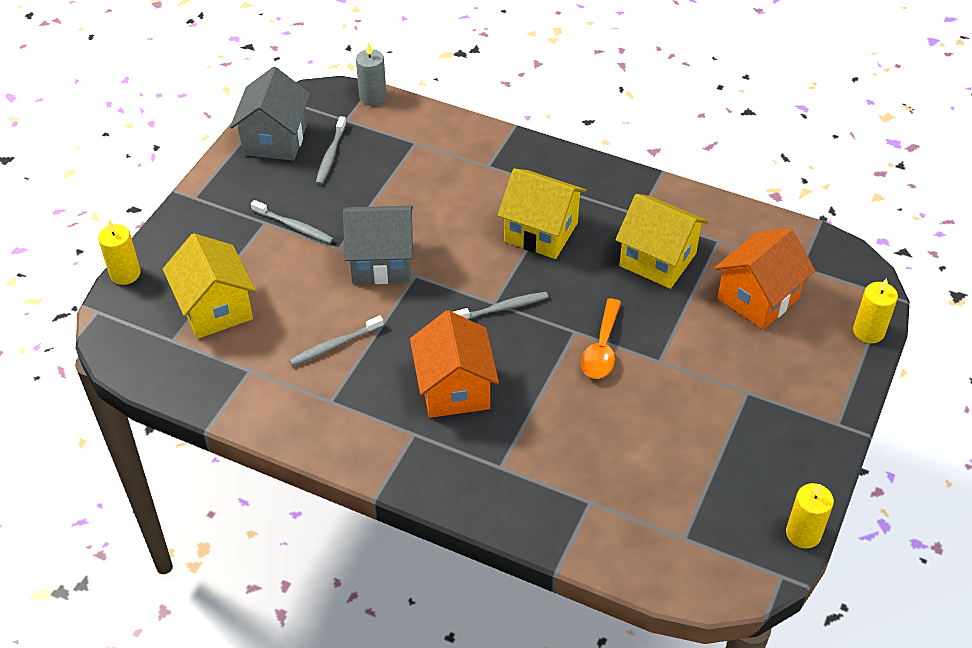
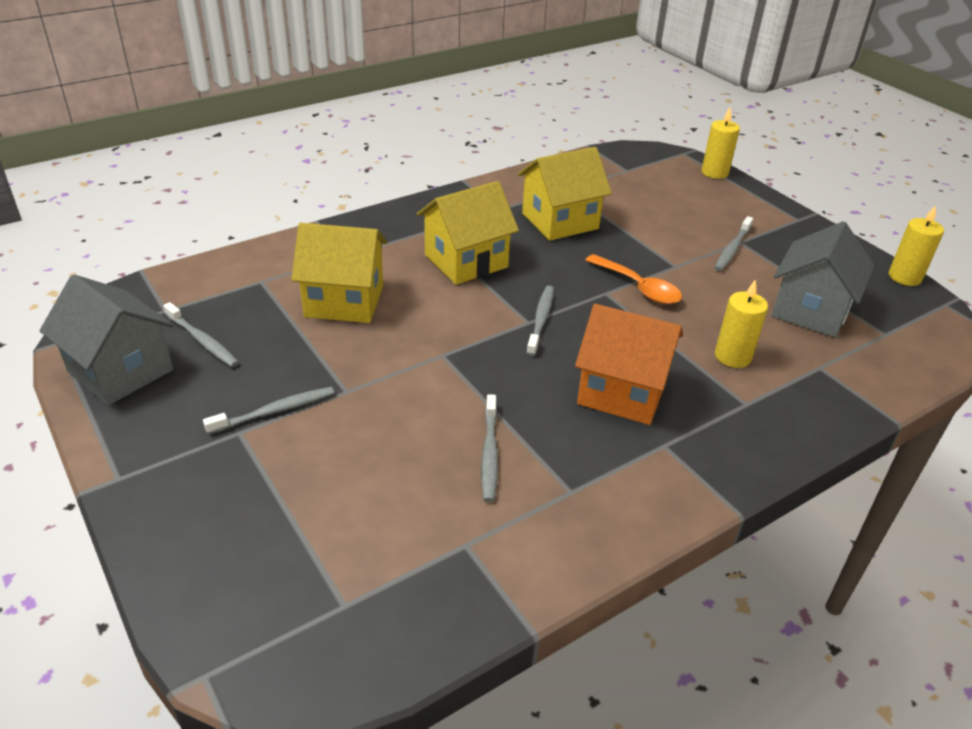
camera: 60 degrees left, 10 degrees down
yellow candle [98,220,141,285] -> yellow candle moved to [715,280,768,368]
yellow house [163,233,256,339] -> yellow house moved to [291,223,387,323]
grey house [343,206,413,284] -> grey house moved to [771,221,875,338]
grey candle [356,42,387,106] -> none
orange house [714,228,815,330] -> none
none -> grey toothbrush [714,216,753,271]

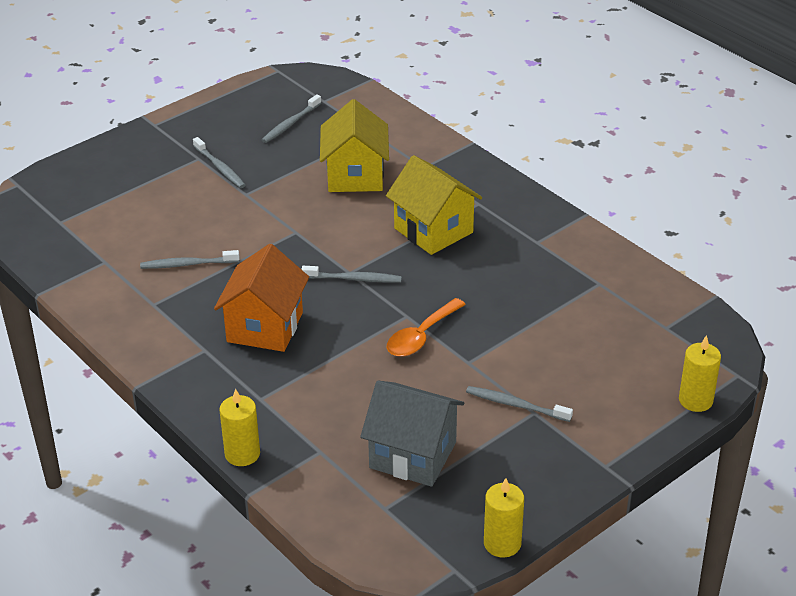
camera: 85 degrees right, 0 degrees up
grey house [40,274,174,405] -> none
yellow house [518,147,612,241] -> none
yellow candle [715,280,768,368] -> yellow candle moved to [219,389,260,466]

